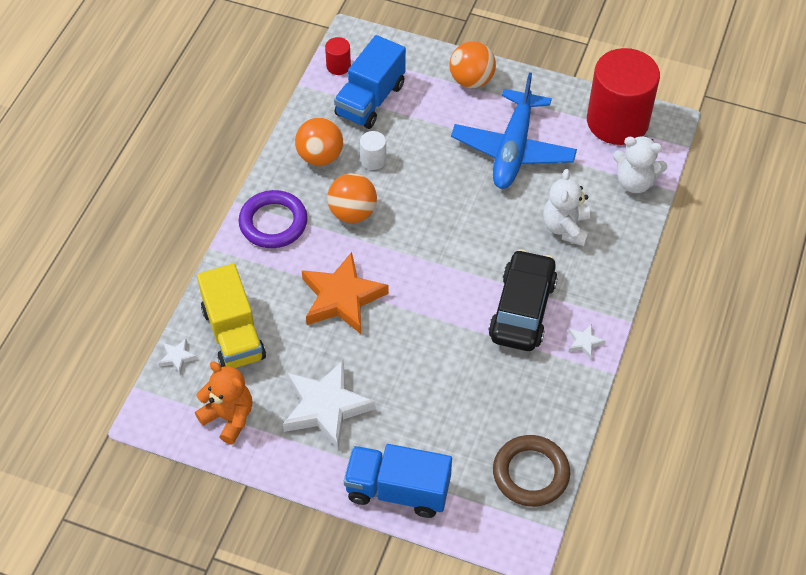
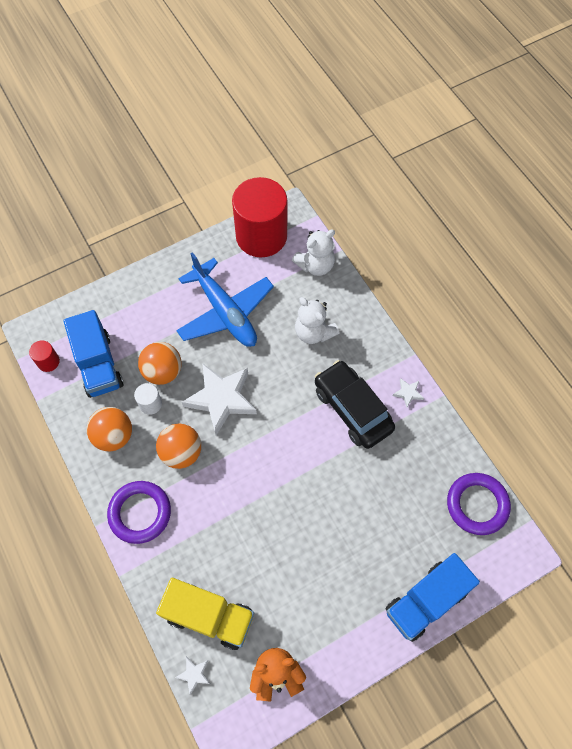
camera: 50 degrees left, 10 degrees up
white star [283,360,375,449] -> white star moved to [182,363,257,435]
orange star [301,252,389,334] -> none
orange ball [449,41,496,88] -> orange ball moved to [138,342,182,385]
brown ring [493,435,570,507] -> purple ring [447,473,511,535]

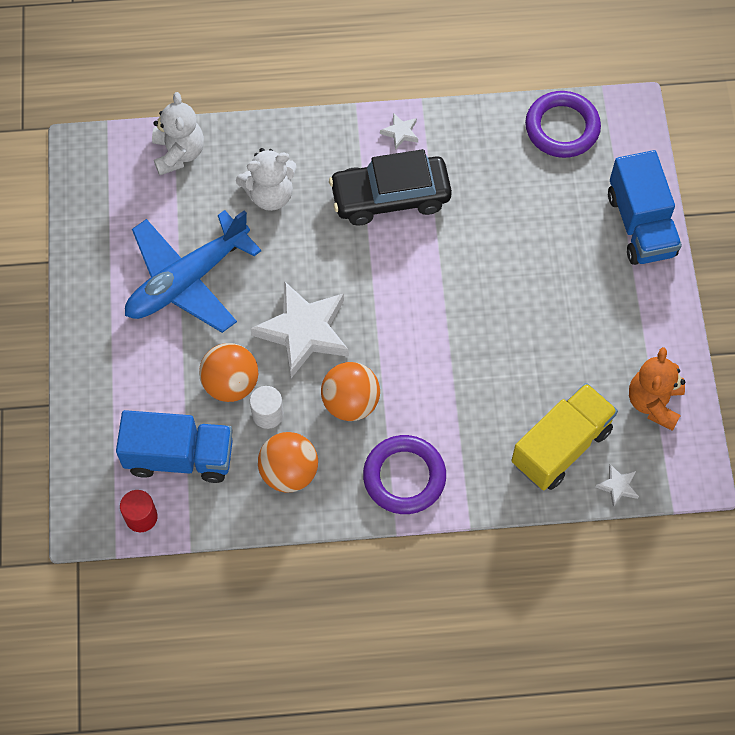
camera: 65 degrees left, 0 degrees up
blue plane [176,252,274,347] -> blue plane turned 150 degrees clockwise [125,210,261,333]
red cylinder [232,177,287,257] -> none

